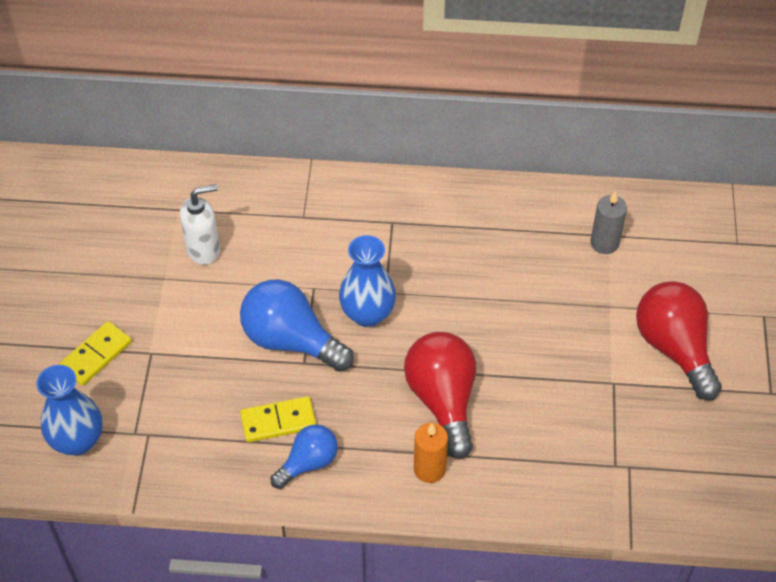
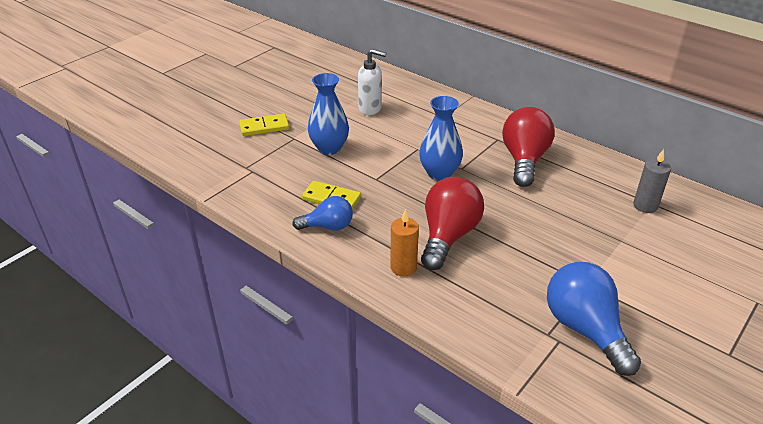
camera: 35 degrees right, 15 degrees down
blue vase [37,365,102,456] -> blue vase moved to [308,73,349,155]
blue light bulb [240,280,354,372] -> blue light bulb moved to [547,262,641,376]
red light bulb [636,281,722,400] -> red light bulb moved to [502,107,555,187]

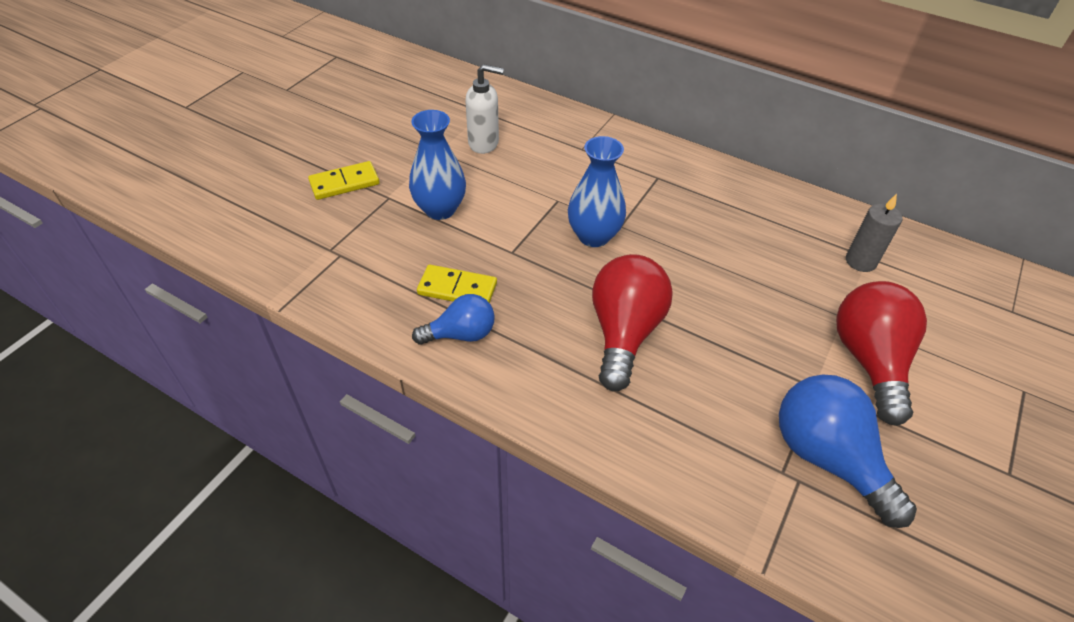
camera: 10 degrees left, 10 degrees up
orange candle [390,209,419,277] -> none
red light bulb [502,107,555,187] -> red light bulb moved to [836,281,927,426]

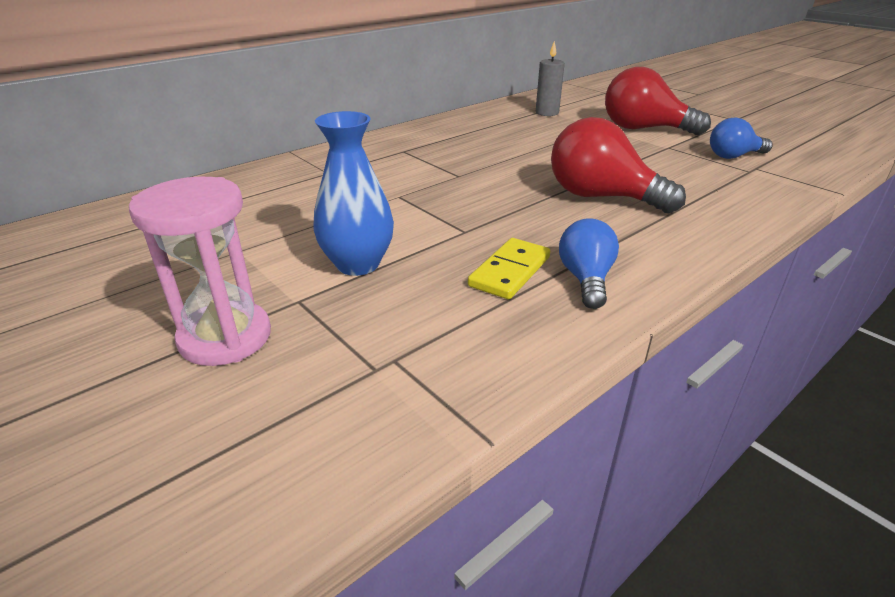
camera: 70 degrees left, 15 degrees down
yellow domino [308,161,380,200] -> pink hourglass [129,177,271,366]
white soap dispenser [465,64,504,154] -> none
blue vase [568,136,626,247] -> none
blue light bulb [779,374,917,528] -> blue light bulb [710,118,773,159], size x0.60

